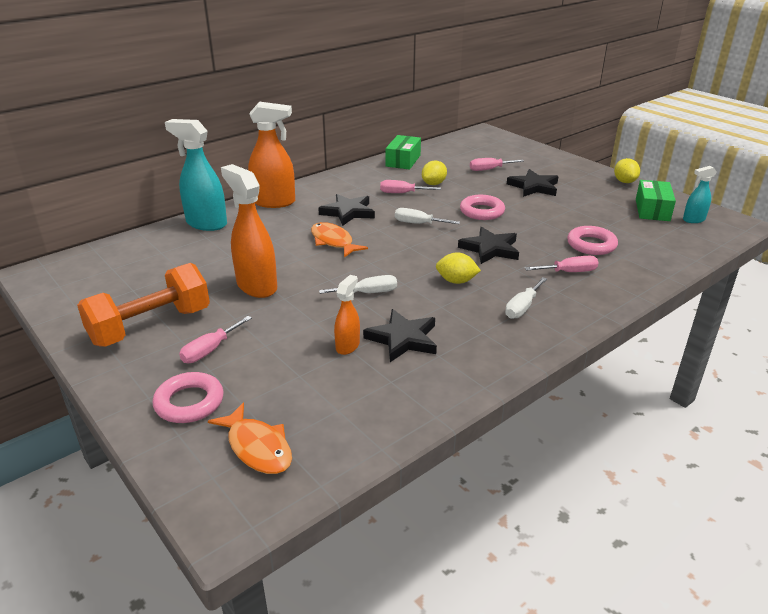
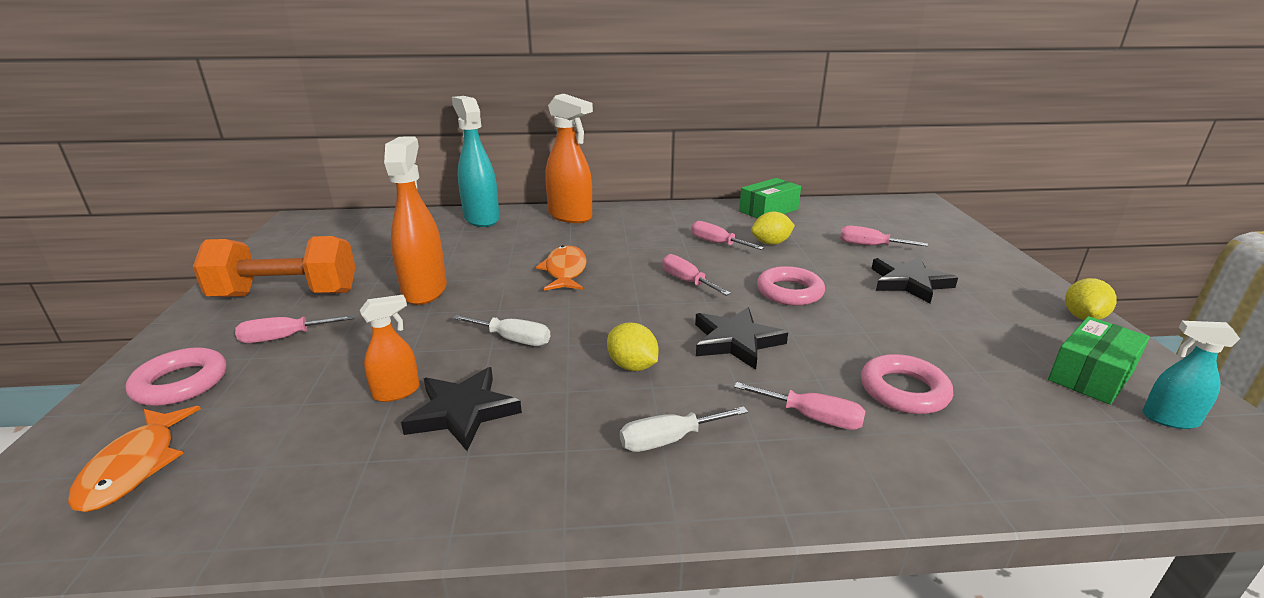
camera: 35 degrees right, 5 degrees down
black star [318,194,375,226] -> none
white screwdriver [395,208,460,224] -> pink screwdriver [662,254,731,296]

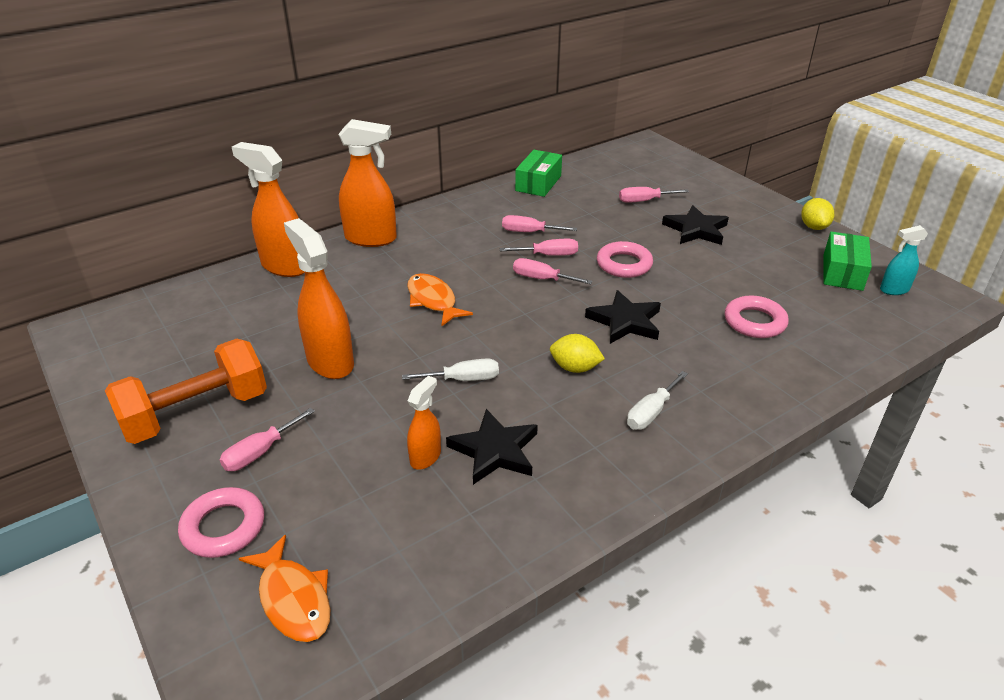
camera: 30 degrees left, 10 degrees up
turquoise spray bottle [452,96,500,227] -> orange spray bottle [232,142,305,277]
pink screwdriver [734,382,866,430] -> pink screwdriver moved to [500,239,578,256]
yellow lemon [751,212,795,245] -> none

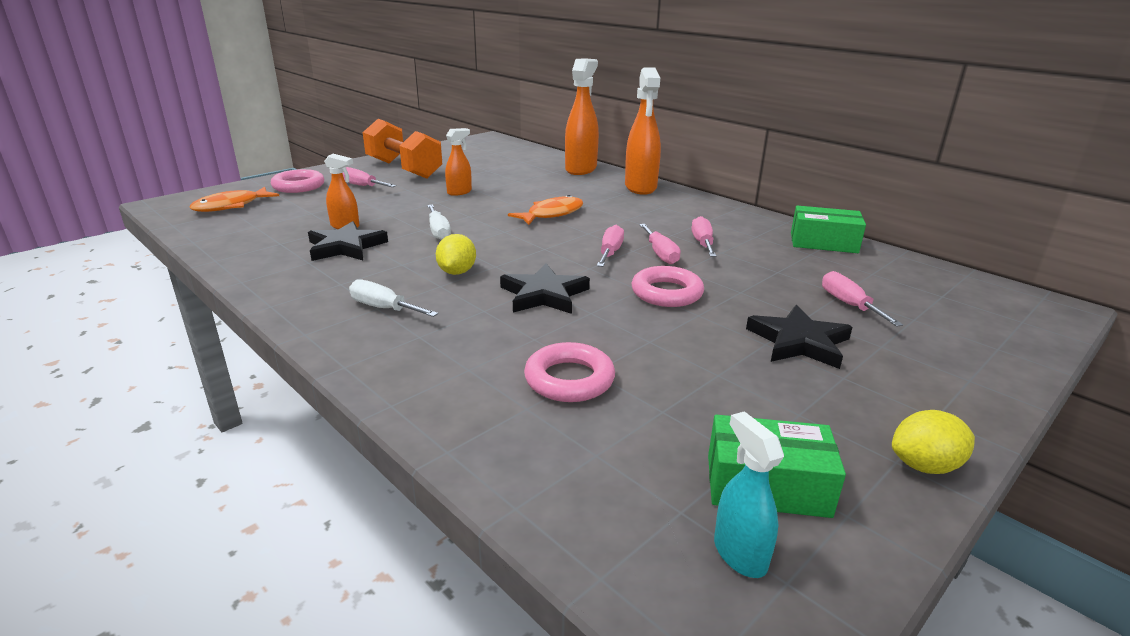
camera: 80 degrees right, 10 degrees down
orange spray bottle [284,218,354,379] -> orange spray bottle [445,128,472,196], size x0.54

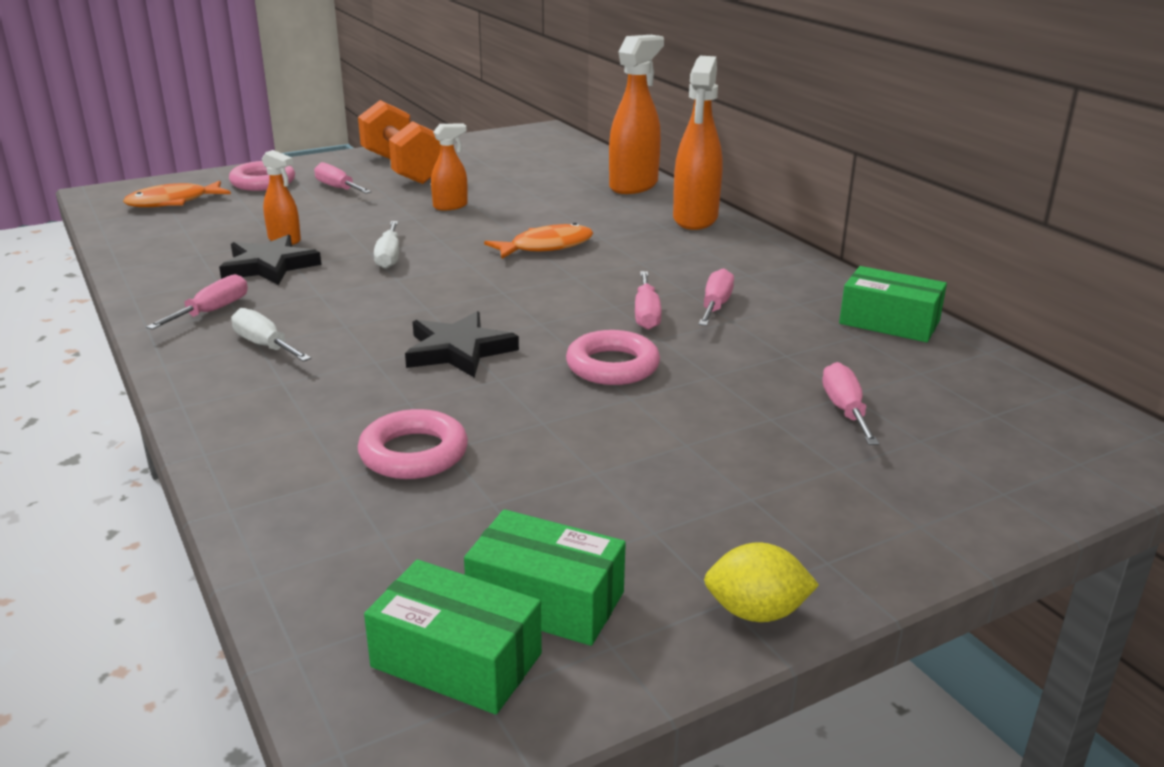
camera: 15 degrees right, 0 degrees up
yellow lemon [436,234,476,275] -> none
pink screwdriver [597,225,624,267] -> pink screwdriver moved to [146,274,248,330]
turquoise spray bottle [714,411,784,578] -> green box [364,560,542,715]
black star [746,305,852,369] -> none

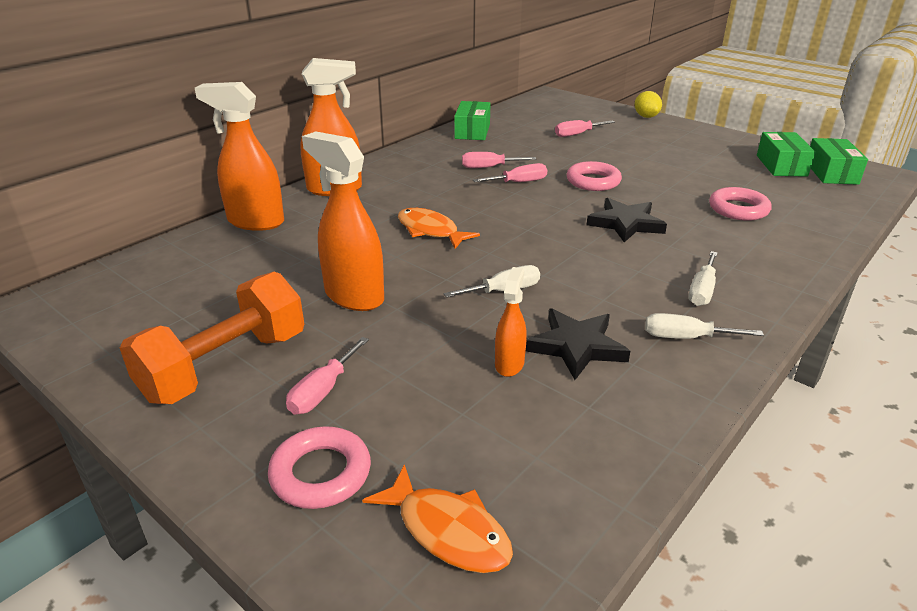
camera: 110 degrees left, 5 degrees up
pink screwdriver [146,274,248,330] -> white screwdriver [645,313,764,339]
orange spray bottle [431,124,468,210] -> orange spray bottle [302,131,384,311], size x1.86
yellow lemon [704,542,819,622] -> yellow lemon moved to [635,91,662,118]

